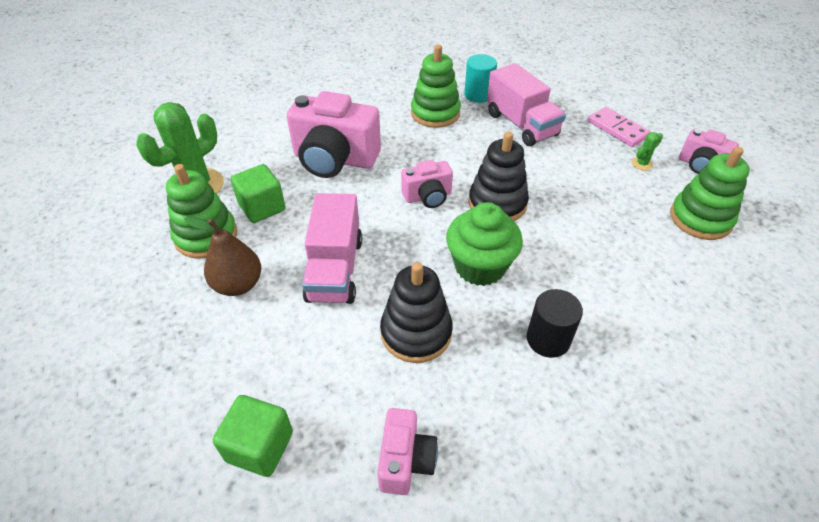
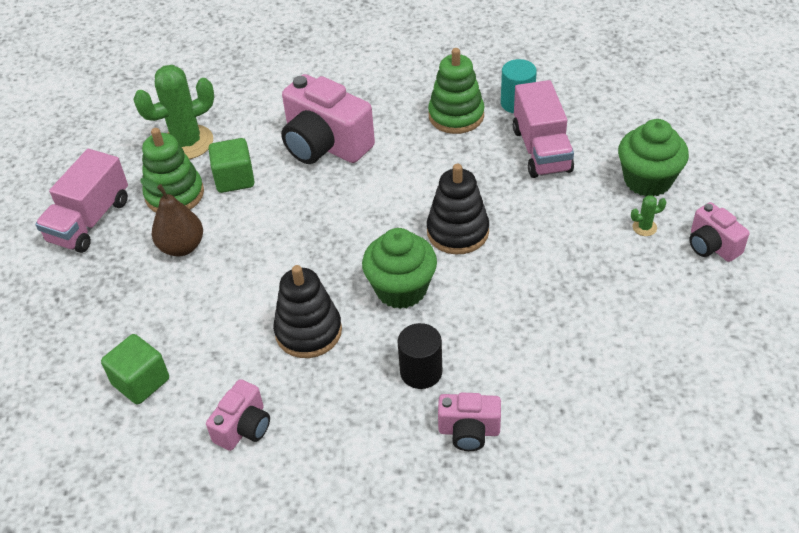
camera: 25 degrees right, 0 degrees up
pink truck [302,193,362,304] -> pink truck moved to [35,149,128,253]
pink camera [401,160,453,208] -> pink camera moved to [438,392,501,451]
pink domino [588,107,650,147] -> green cupcake [618,119,689,196]
green stacking toy [670,147,750,240] -> none

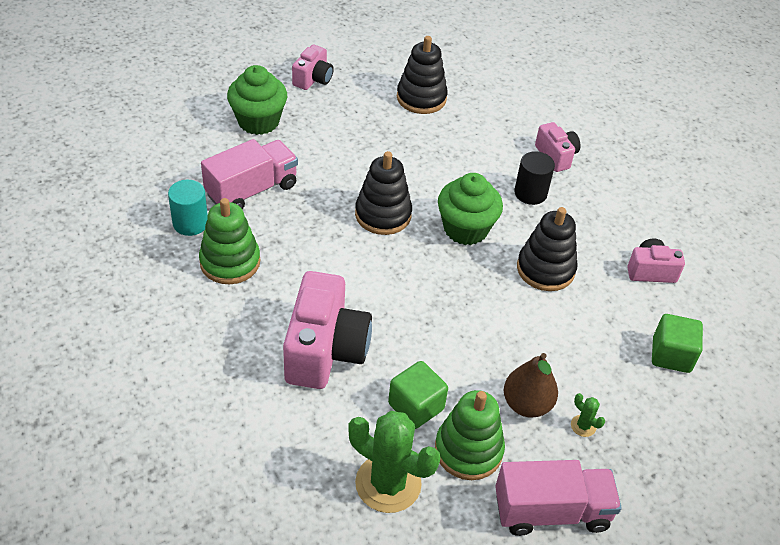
camera: 125 degrees left, 0 degrees up
green cactus [631,195,667,236] -> green cactus moved to [571,393,605,437]
none -> black stacking toy [397,36,448,114]

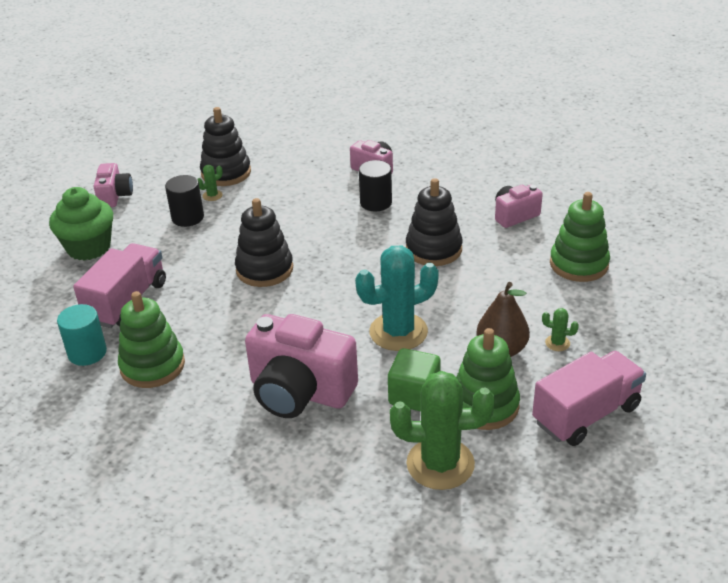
camera: 25 degrees left, 10 degrees down
pink camera [283,271,372,389] -> pink camera turned 135 degrees clockwise [245,314,358,418]
green cupcake [438,173,503,245] -> none
green cube [652,314,703,373] -> green stacking toy [550,192,610,282]
none -> black cylinder [165,175,204,227]
none -> green cactus [197,165,223,201]
none -> turquoise cactus [355,245,439,351]

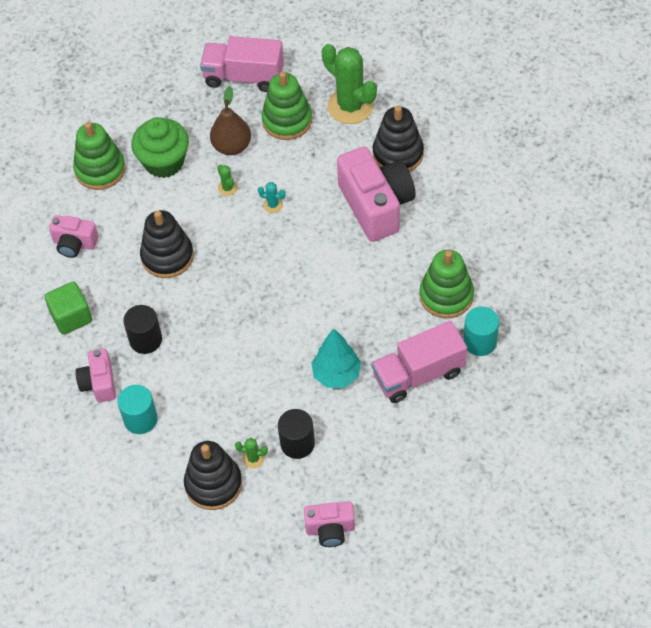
camera: 135 degrees left, 20 degrees up
green cupcake [49,187,113,261] -> green cupcake moved to [131,117,189,178]
pink camera [94,163,133,207] -> pink camera turned 135 degrees counterclockwise [304,501,355,547]
black stacking toy [235,198,293,287] -> black stacking toy moved to [373,105,424,172]
turquoise cactus [355,245,439,351] -> turquoise cactus [258,182,286,213], size x0.41
green cube [388,348,441,411] -> green cube moved to [44,282,92,335]
green cactus [542,308,579,351] -> green cactus moved to [217,165,238,196]
none -> turquoise cylinder [118,385,158,434]
none -> turquoise tree [311,328,361,388]

